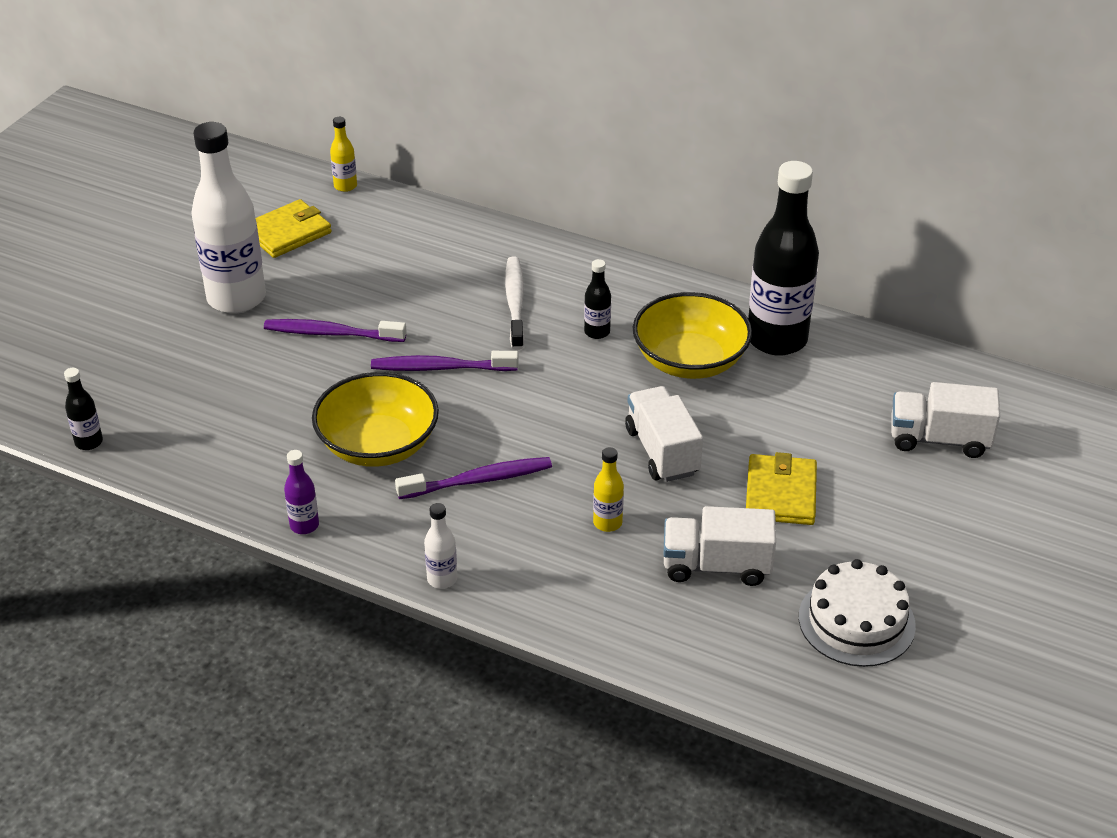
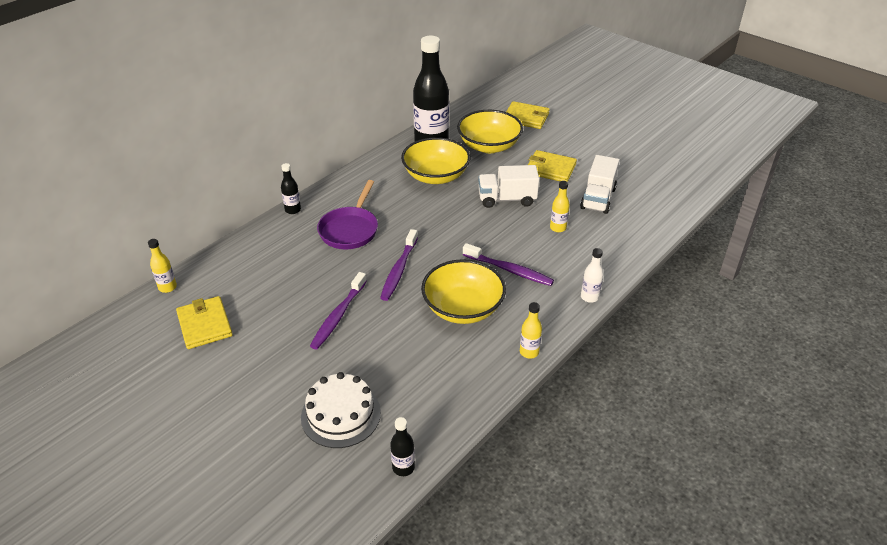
camera: 75 degrees left, 0 degrees up
white bottle [191,122,266,313] -> none
purple bottle [284,450,319,534] -> yellow bottle [520,302,542,359]
purple toothbrush [395,457,552,499] -> purple toothbrush turned 120 degrees clockwise [463,243,554,286]
white toothbrush [505,257,525,350] -> purple pan [317,180,378,249]
black bottle [584,259,611,339] -> black bottle moved to [281,163,301,214]
white cake [799,559,916,667] -> white cake moved to [301,372,381,448]
white truck [891,382,1000,458] -> yellow wallet [506,101,550,129]
none -> yellow bowl [457,110,523,153]

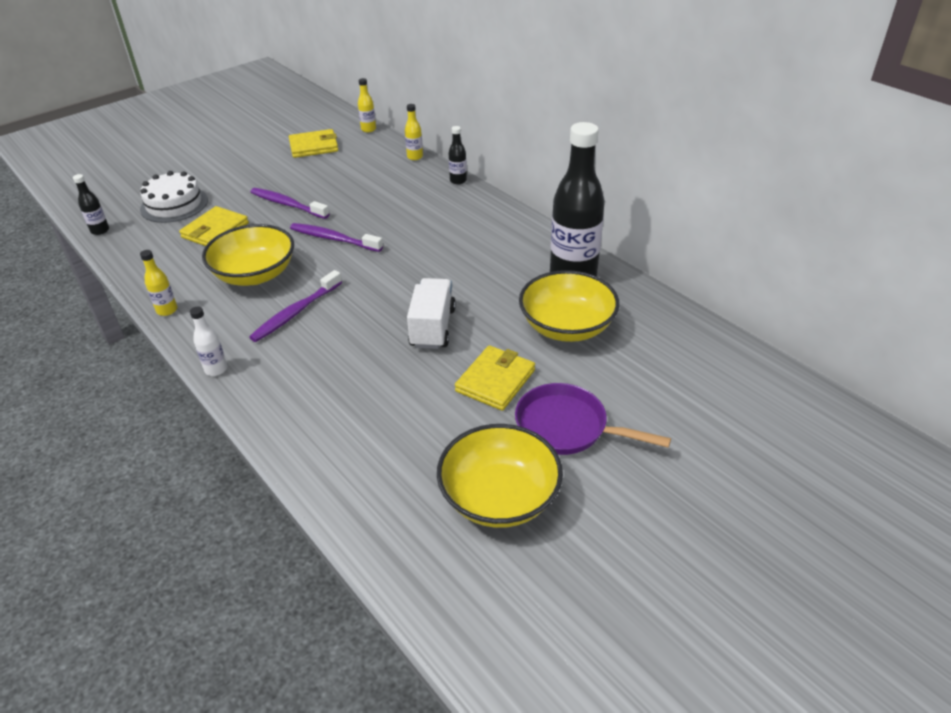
camera: 100 degrees right, 0 degrees up
purple pan [317,180,378,249] -> purple pan moved to [515,383,671,455]
yellow bowl [401,137,471,184] -> yellow bowl moved to [437,424,563,528]
yellow wallet [506,101,550,129] -> yellow wallet moved to [179,206,249,246]
yellow bottle [550,181,570,232] -> yellow bottle moved to [405,104,423,160]
white truck [580,155,619,214] -> none

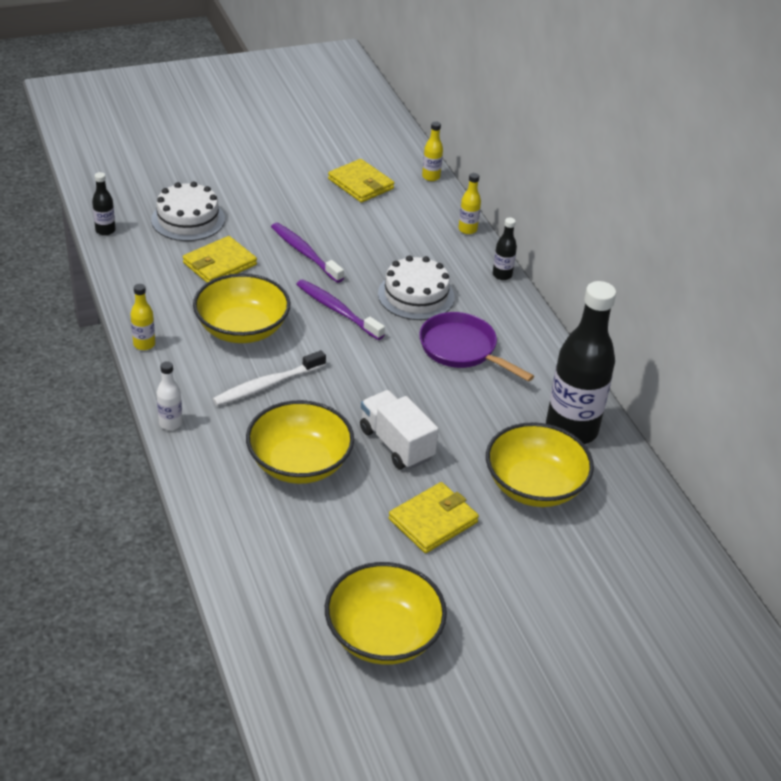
camera: 15 degrees right, 0 degrees up
purple toothbrush [249,270,342,342] -> white toothbrush [213,350,326,406]
yellow wallet [289,129,338,158] -> yellow wallet turned 45 degrees clockwise [328,159,394,203]
white truck [407,278,456,349] -> white truck turned 60 degrees counterclockwise [360,390,439,469]
purple pan [515,383,671,455] -> purple pan moved to [419,312,534,382]
none -> yellow bowl [246,400,354,484]
none -> white cake [378,255,455,320]

